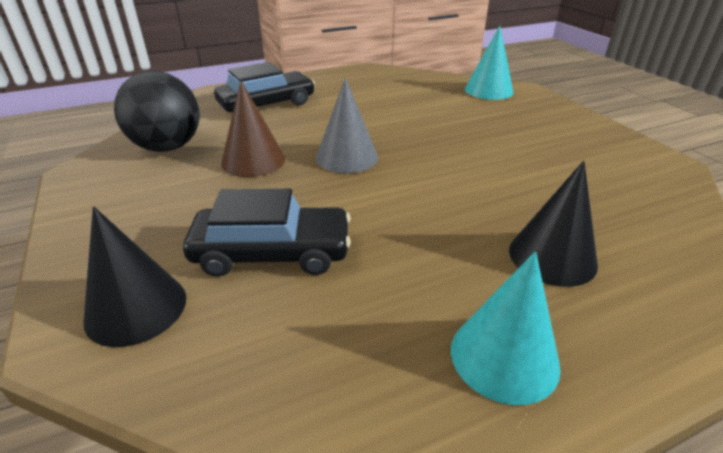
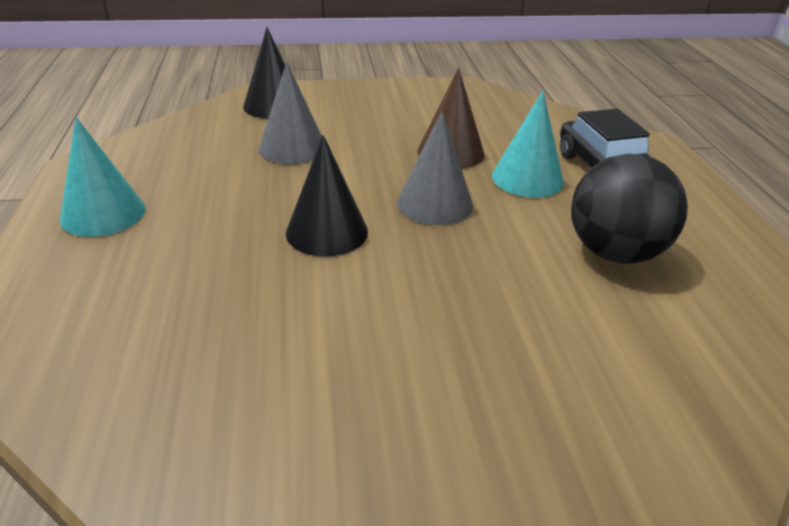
camera: 105 degrees right, 0 degrees up
black ball [114,71,200,152] -> black ball moved to [571,154,688,264]
black car [183,189,351,277] -> grey cone [259,62,322,164]
turquoise cone [465,26,513,100] -> turquoise cone moved to [492,91,564,198]
black cone [509,160,598,287] -> black cone moved to [286,135,368,257]

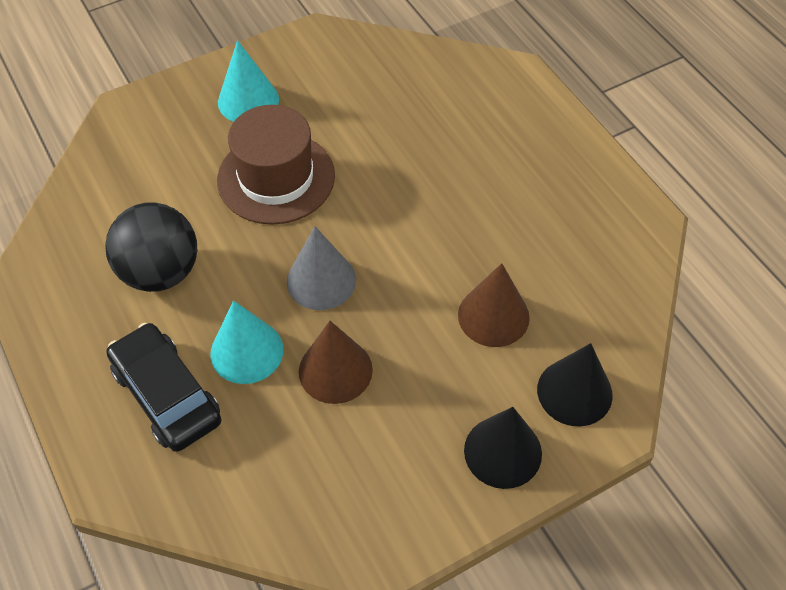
camera: 160 degrees right, 20 degrees up
turquoise cone [60,117,146,237] -> turquoise cone moved to [218,40,279,122]
grey cone [259,62,322,164] -> brown cone [458,263,530,347]
black cone [286,135,368,257] -> black cone moved to [464,407,542,489]
none -> brown hat [217,105,335,225]

